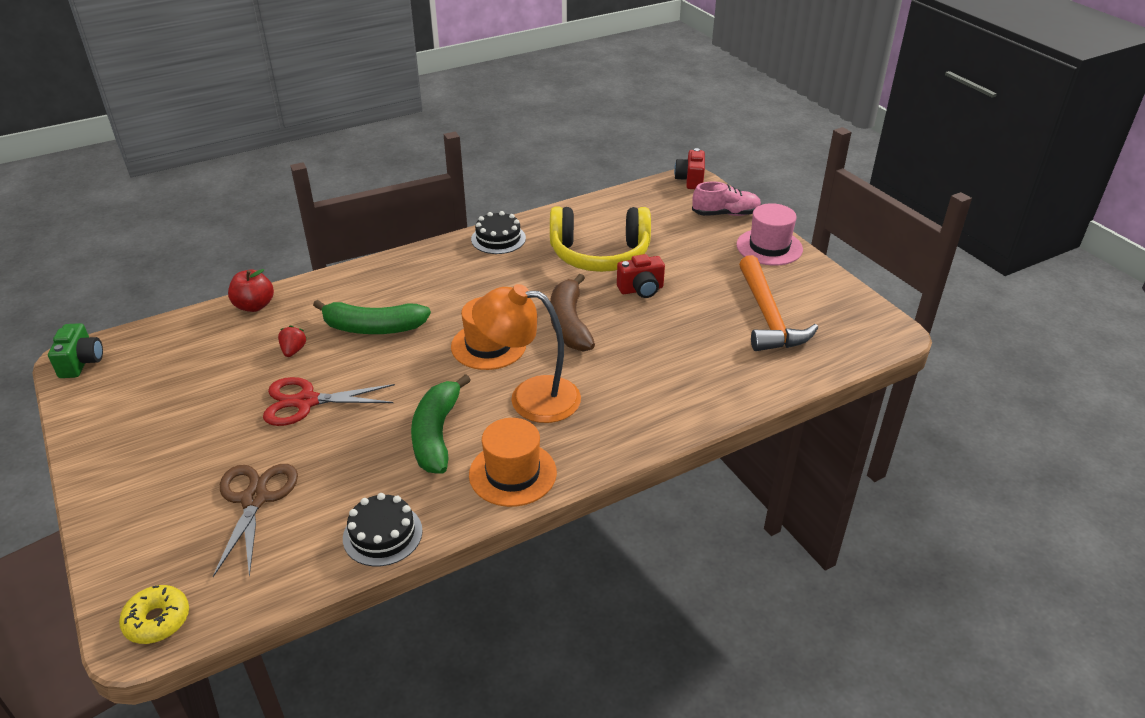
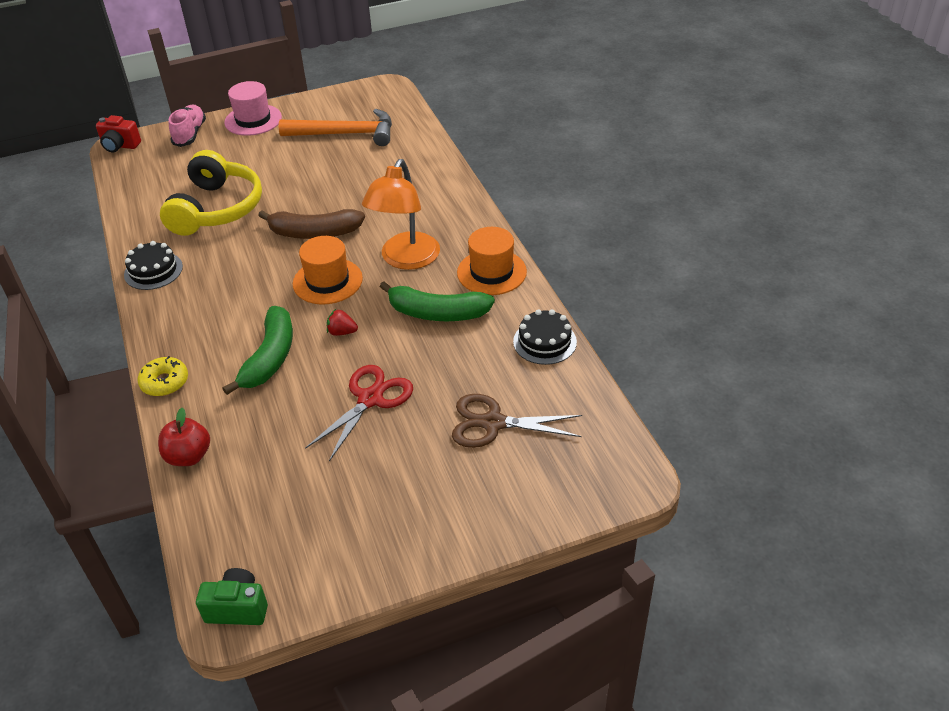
camera: 80 degrees left, 5 degrees up
yellow donut [119,585,189,644] -> yellow donut moved to [138,356,188,396]
red scissors [263,377,395,426] -> red scissors turned 150 degrees counterclockwise [305,365,413,461]
red strawberry [278,325,307,357] -> red strawberry moved to [327,309,358,336]
red camera [617,254,665,298] -> none

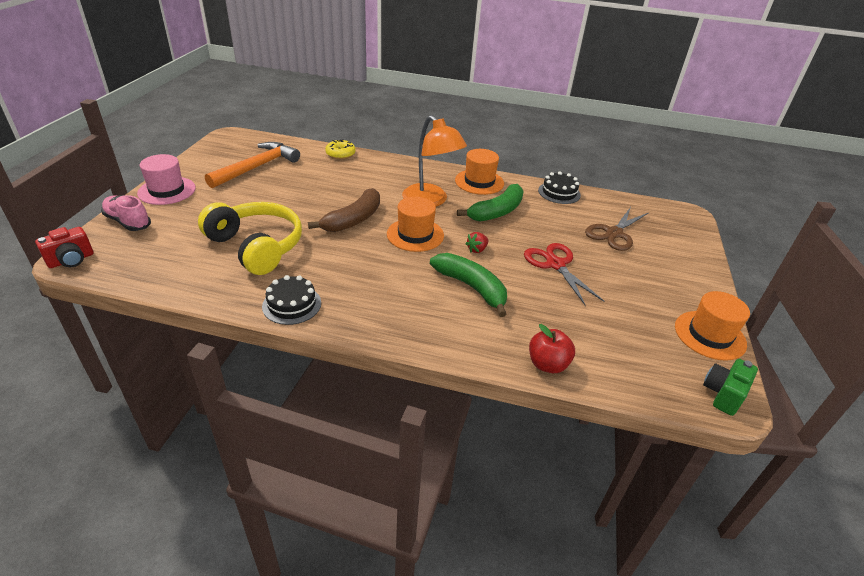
camera: 60 degrees left, 5 degrees down
yellow donut [138,356,188,396] -> yellow donut moved to [325,139,356,159]
none -> orange hat [675,291,750,361]

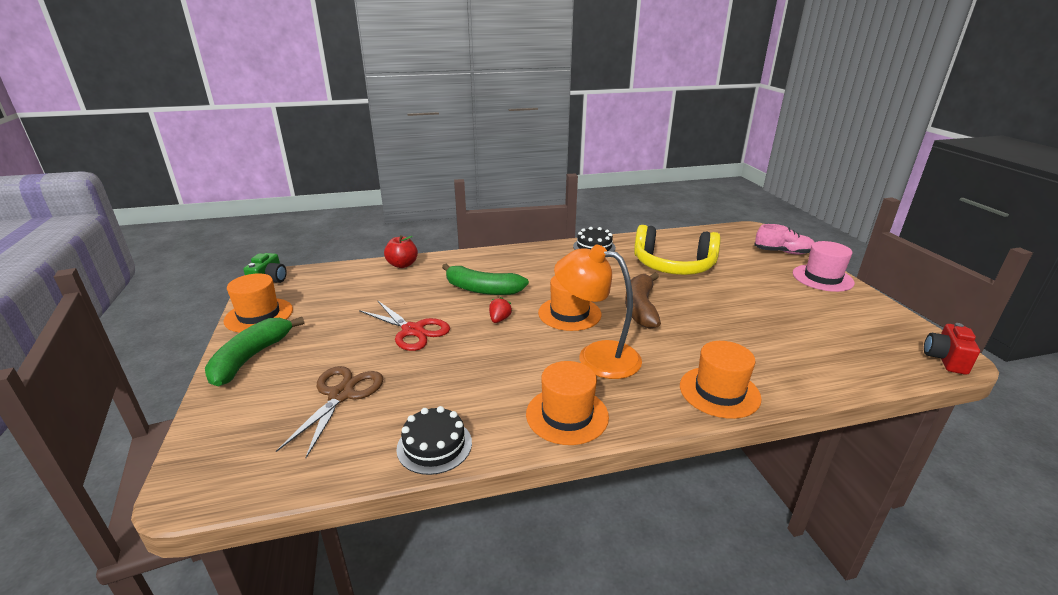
camera: 155 degrees right, 10 degrees down
red camera [35,227,94,268] -> red camera moved to [924,323,980,375]
orange hammer [205,142,300,189] -> none
yellow donut [325,139,356,159] -> none
green banana [457,184,524,222] -> green banana moved to [205,317,304,386]
none -> orange hat [680,341,762,419]

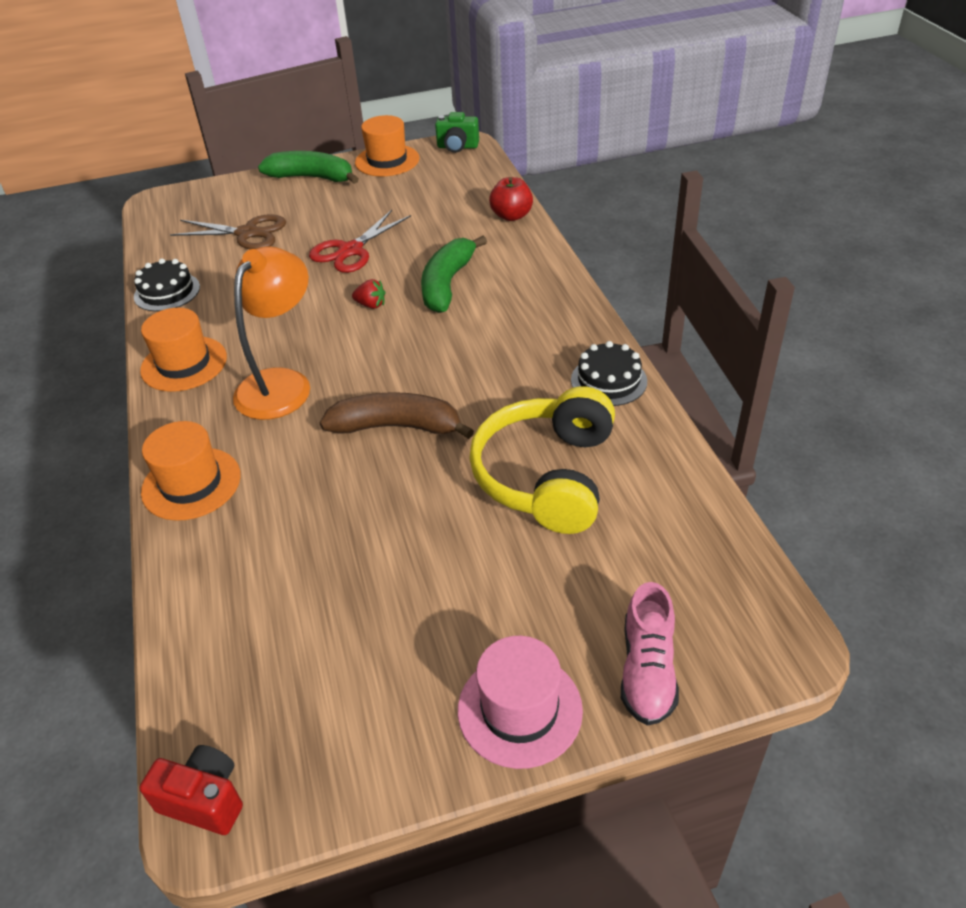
camera: 90 degrees right, 15 degrees up
orange hat [538,276,601,331] -> none

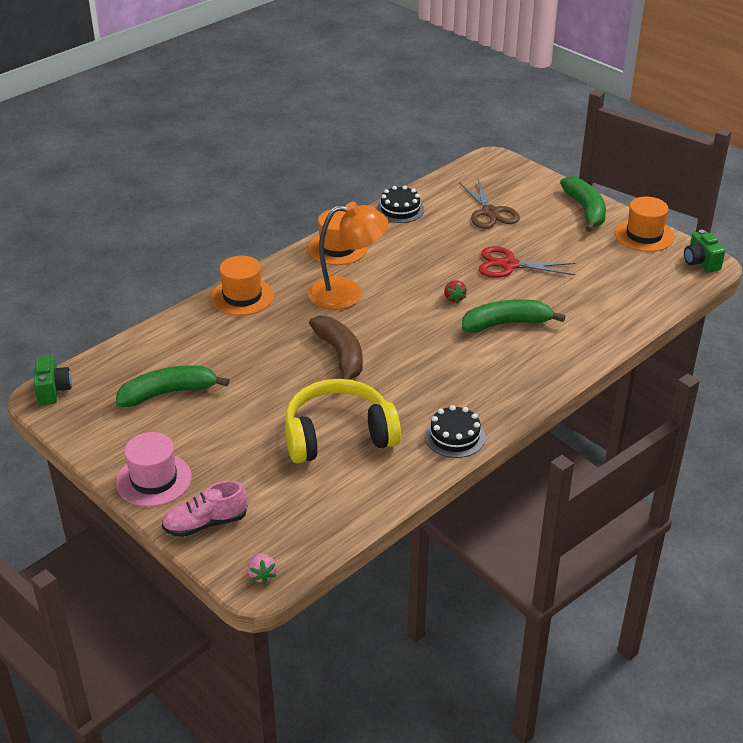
camera: 60 degrees right, 5 degrees down
red camera [139,745,243,835] -> green camera [33,355,72,405]
red apple [489,177,533,221] -> none
none -> green banana [116,365,229,407]
none -> pink strawberry [248,553,277,584]

